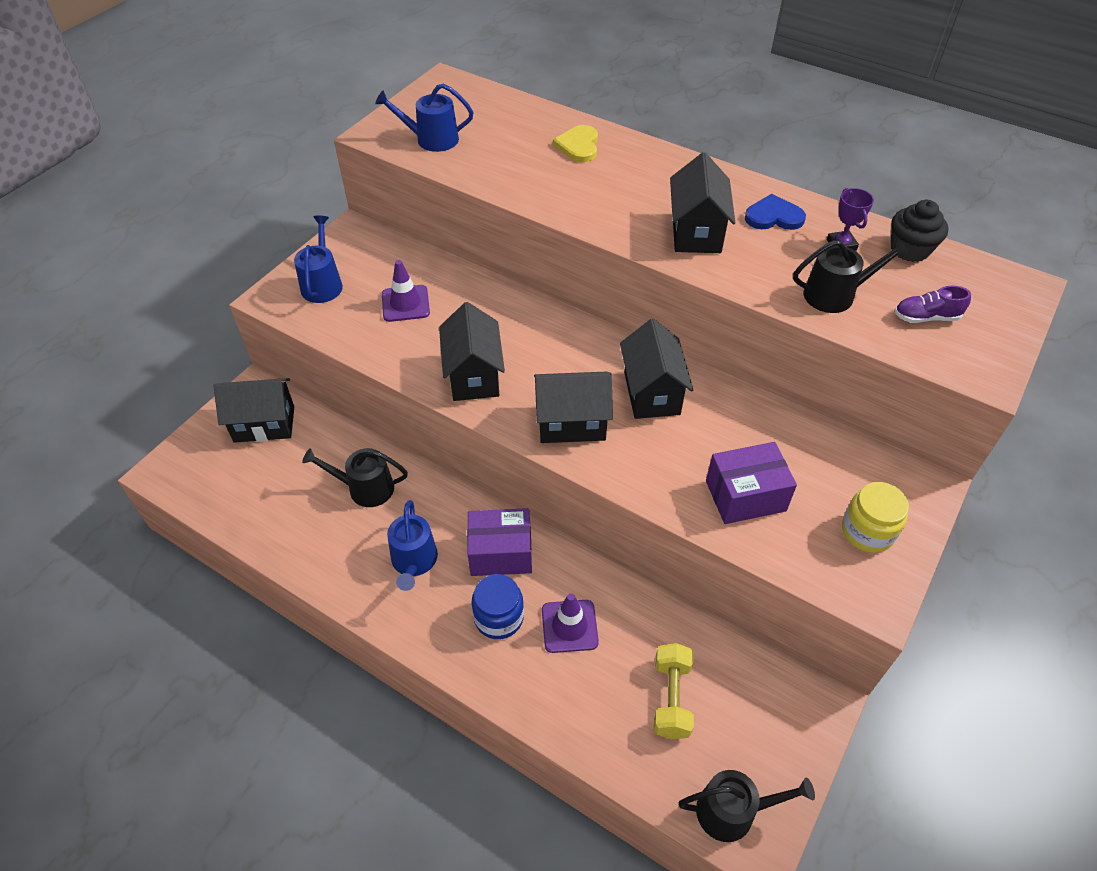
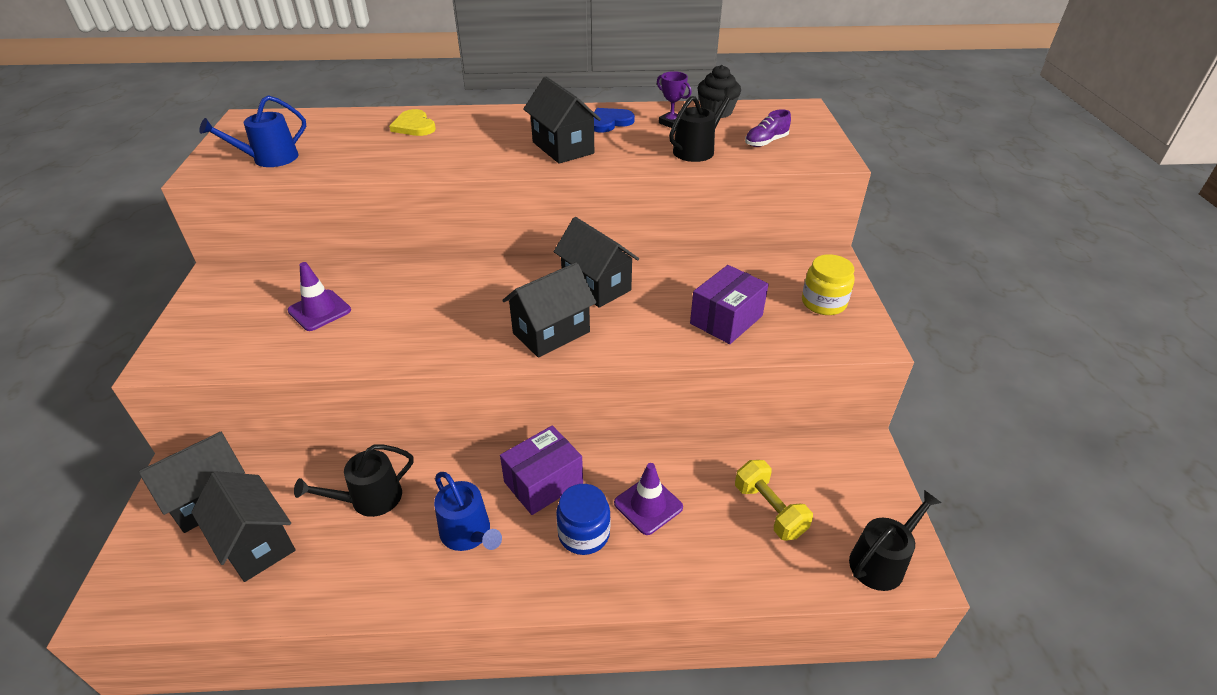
camera: 35 degrees left, 10 degrees down
blue watering can [294,215,343,303] -> none
black house [439,302,505,401] -> black house moved to [191,471,296,582]

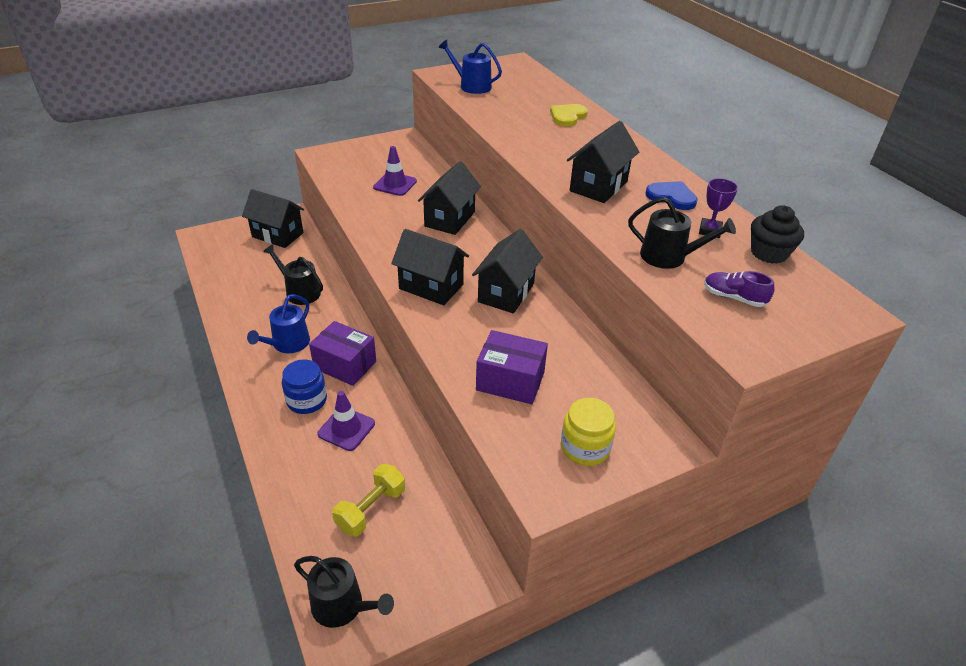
camera: 65 degrees right, 0 degrees up
black house [191,471,296,582] -> black house moved to [418,161,481,235]

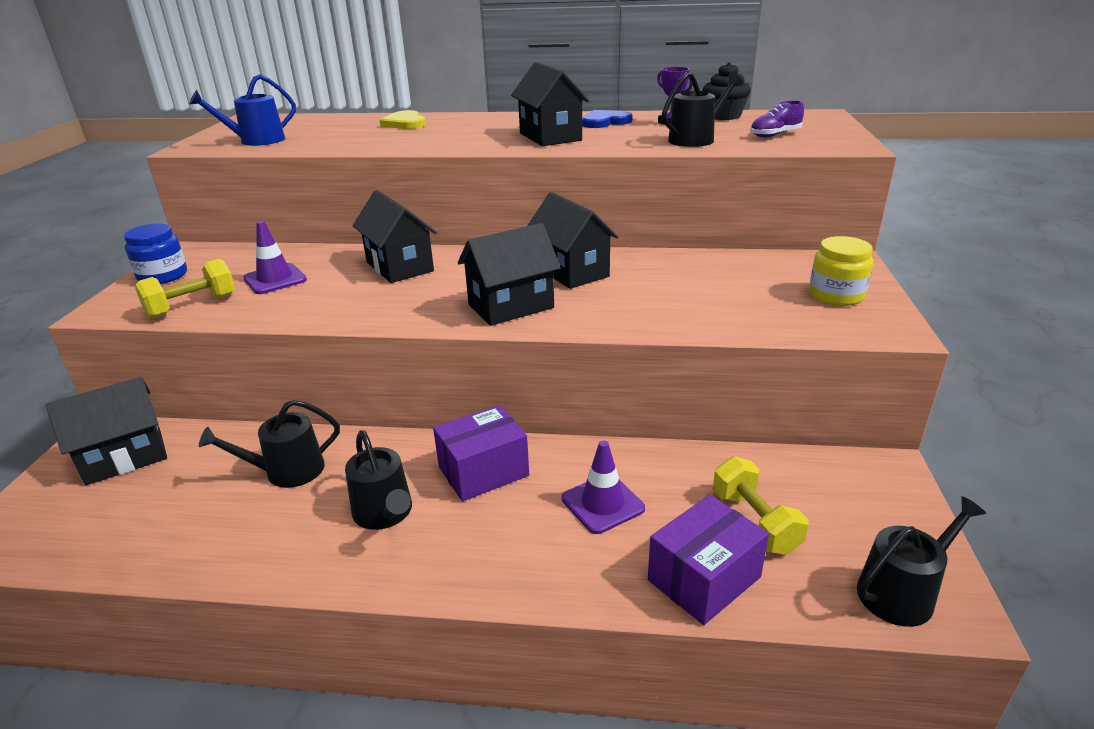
camera: 55 degrees left, 10 degrees down
blue watering can [247,294,310,353] -> black watering can [345,430,412,530]
blue jar [282,359,327,414] -> blue jar moved to [124,223,187,284]
purple box [476,330,548,404] -> purple box moved to [648,495,769,625]
none -> yellow dumbbell [135,259,235,318]

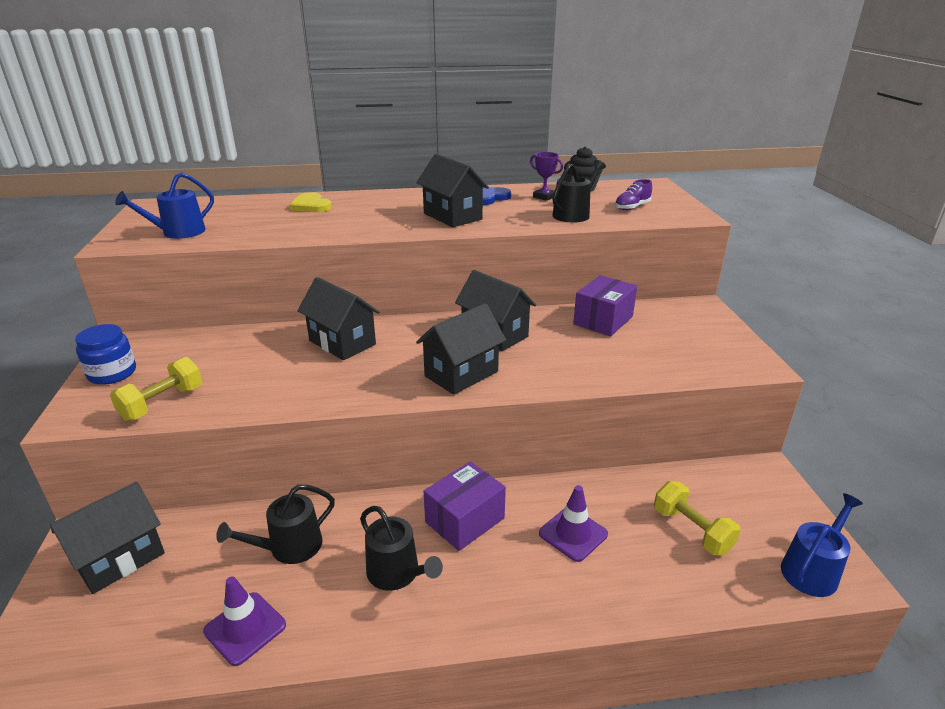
camera: 15 degrees left, 0 degrees up
purple traffic cone [243,221,307,294] -> purple traffic cone moved to [203,576,286,666]
purple box [648,495,769,625] -> purple box moved to [573,275,637,336]
yellow jar [809,236,873,306] -> none
black watering can [857,496,986,627] -> blue watering can [781,493,863,597]

